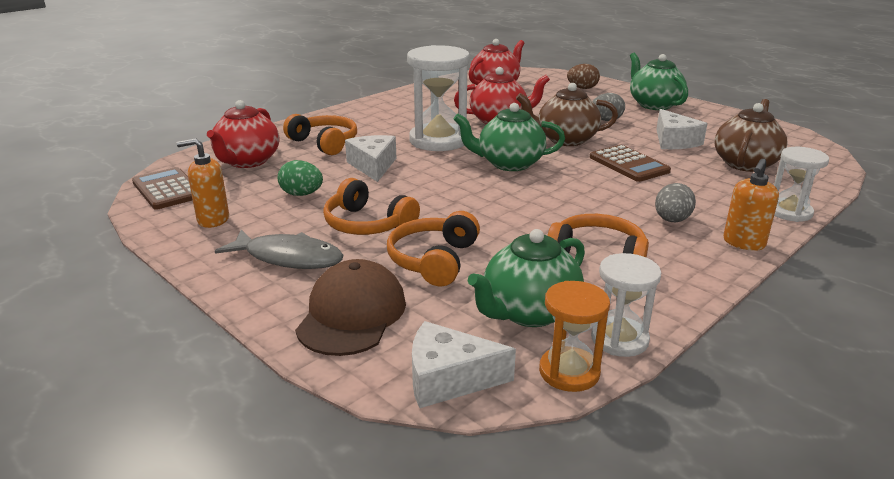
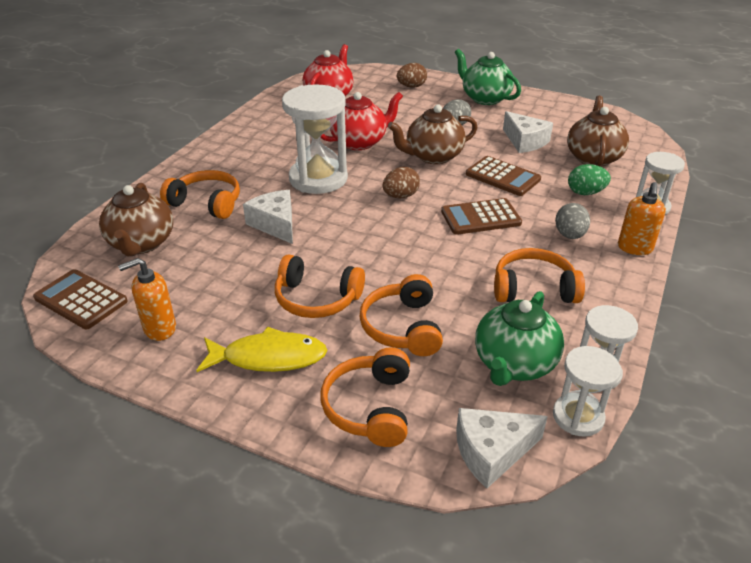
camera: 20 degrees left, 10 degrees up
red teapot [207,100,279,168] -> brown teapot [99,183,173,256]
grey fish [215,230,343,269] -> yellow fish [196,326,327,372]
green egg [278,160,323,196] -> green egg moved to [568,164,611,195]
brown cap [295,259,406,356] -> orange headphones [321,347,410,447]
green teapot [453,103,565,171] -> brown egg [382,167,420,198]
orange hourglass [539,281,610,392] -> white hourglass [553,346,621,437]
none -> brown calculator [441,198,522,235]

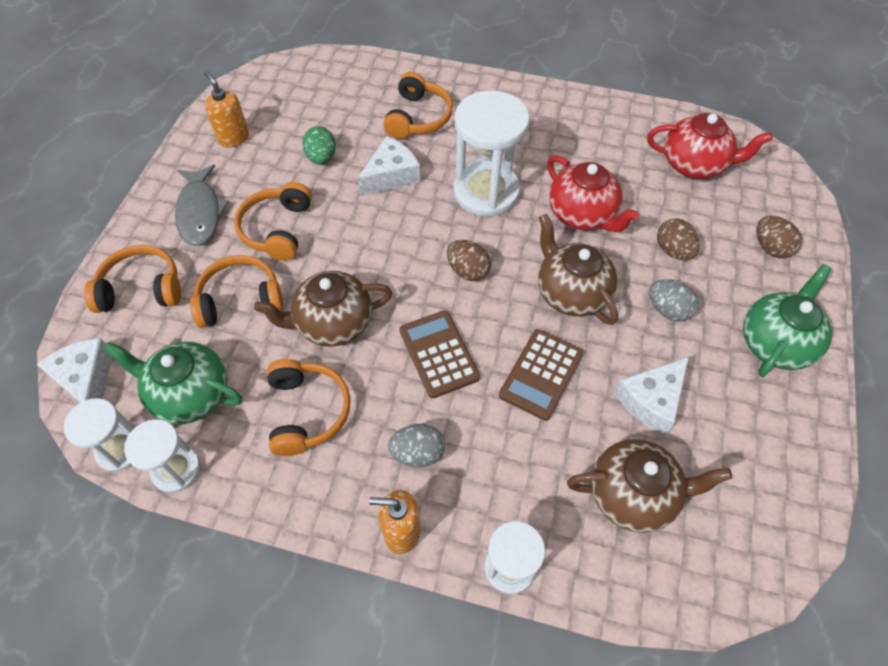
camera: 80 degrees right, 20 degrees up
brown calculator [33,269,128,329] -> none
brown teapot [99,183,173,256] -> brown teapot moved to [254,271,392,347]
yellow fish [196,326,327,372] -> grey fish [175,165,229,246]
green egg [568,164,611,195] -> green egg moved to [302,126,336,165]
none -> brown egg [657,219,700,260]

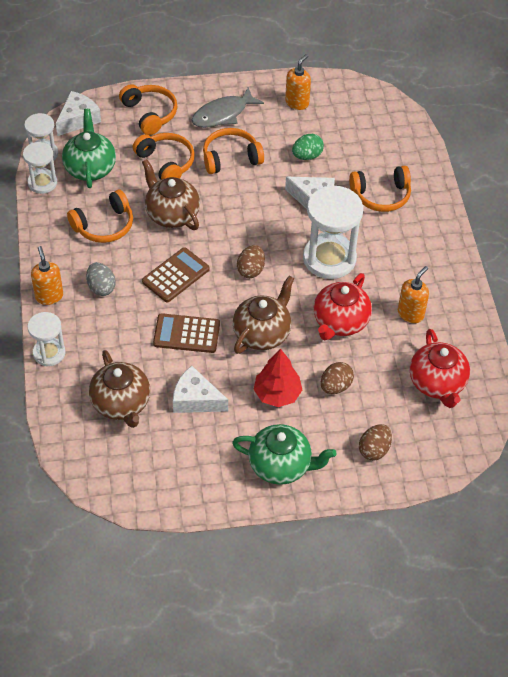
camera: 65 degrees right, 5 degrees down
grey egg [649,279,699,322] -> red tree [253,349,302,407]
none -> orange soap dispenser [398,266,429,323]

